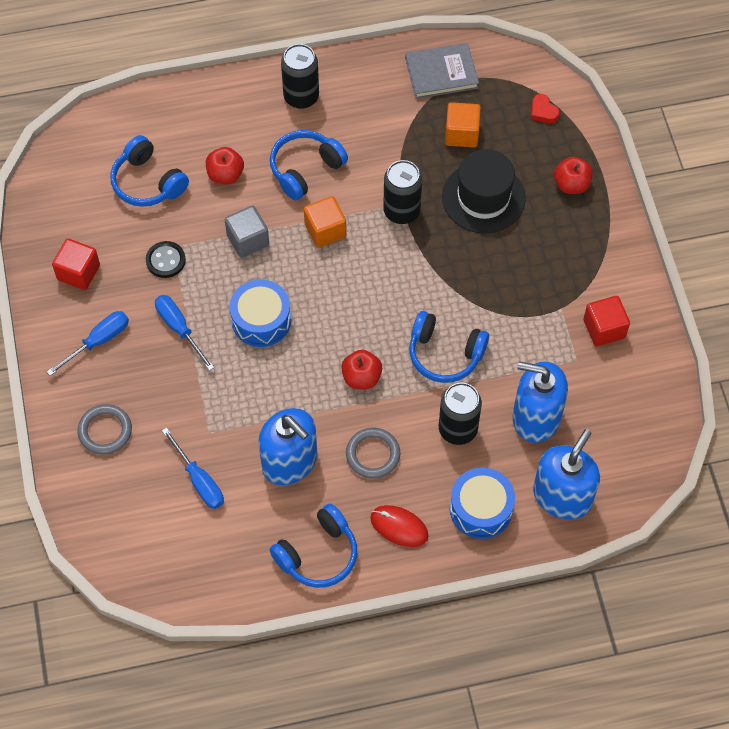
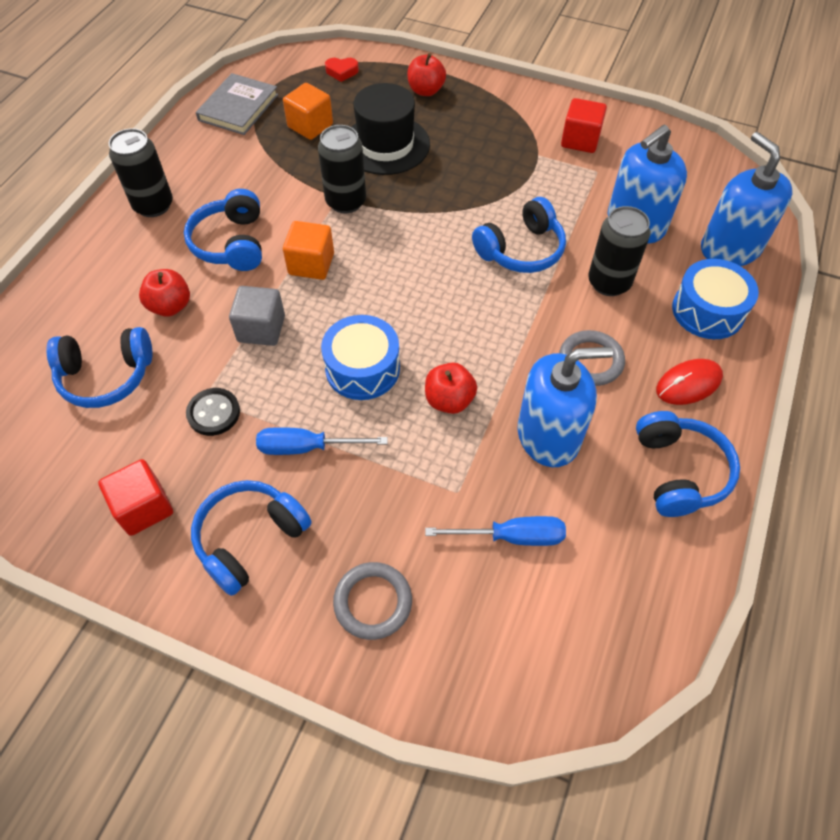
camera: 55 degrees left, 5 degrees down
blue screwdriver [47,311,129,376] -> blue headphones [191,480,312,596]
red apple [341,350,382,389] -> red apple moved to [425,363,477,414]

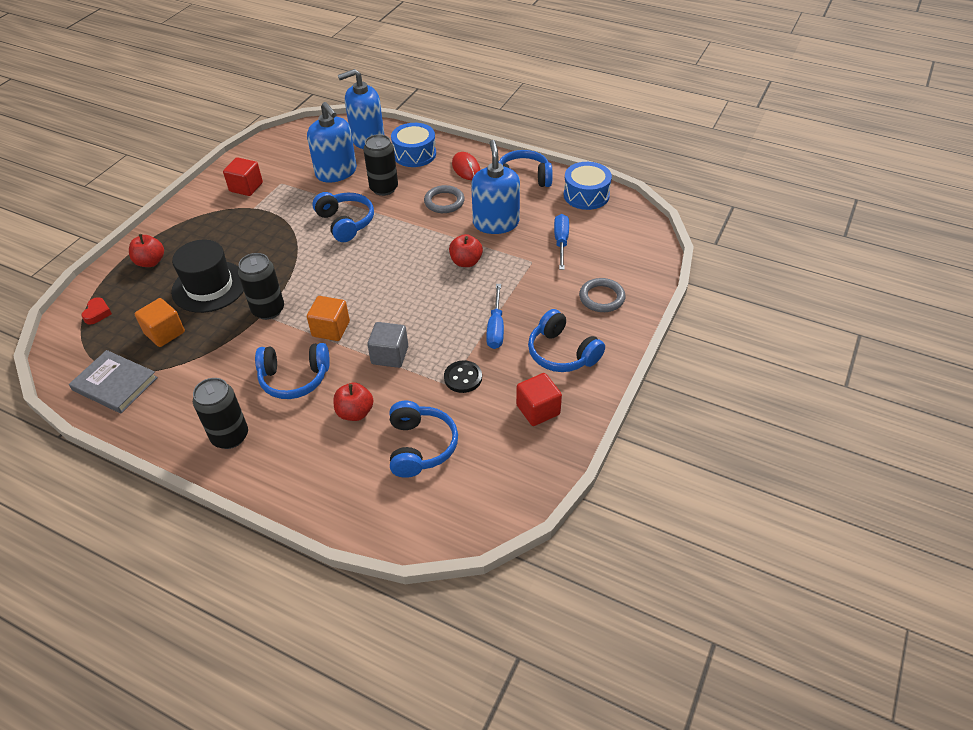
camera: 85 degrees left, 10 degrees down
blue drum [321,315,400,400] -> blue drum moved to [564,162,612,210]

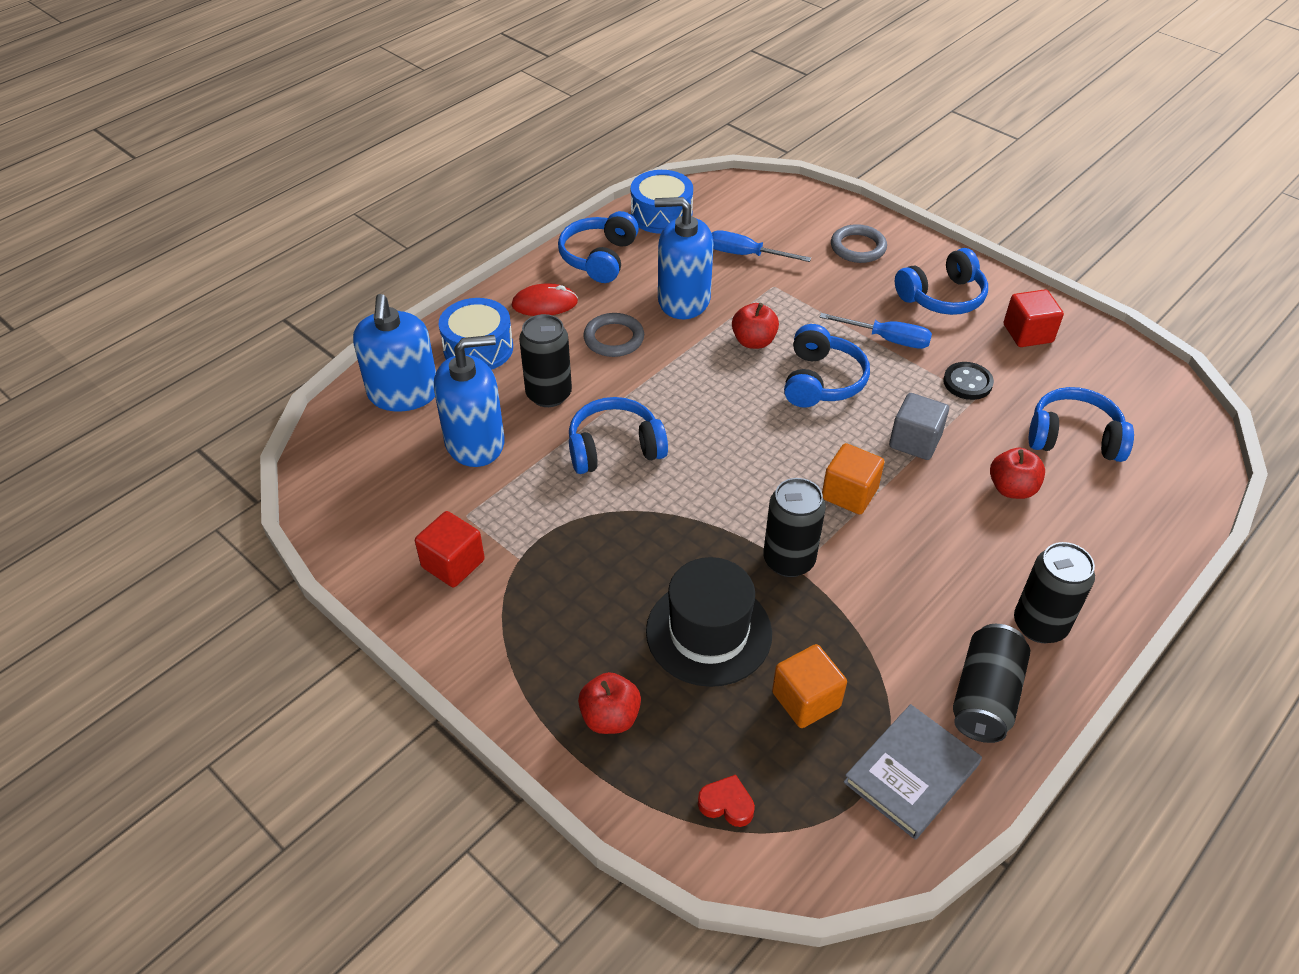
camera: 75 degrees left, 0 degrees up
blue headphones [255,343,330,399] -> blue headphones moved to [784,324,870,408]
none -> black can [953,624,1030,743]

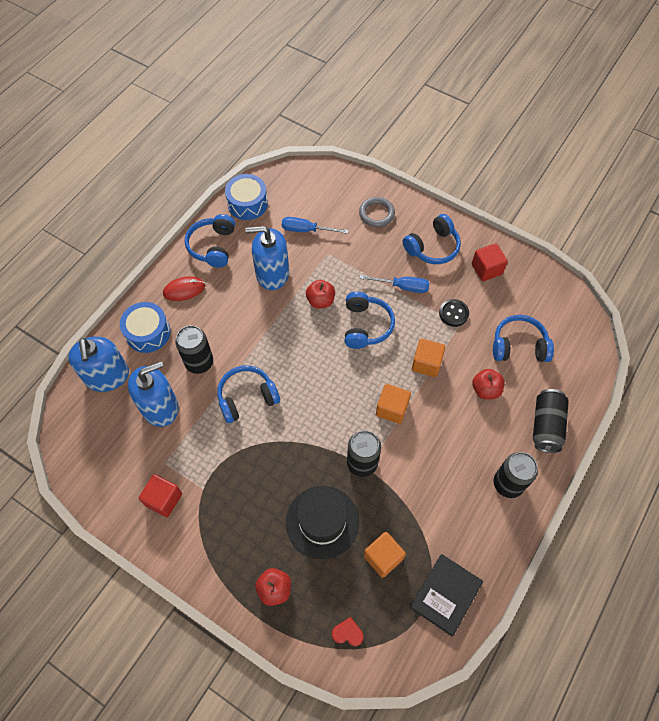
camera: 10 degrees left, 15 degrees up
grey ring [583,313,644,357] -> none
grey book [843,704,982,840] -> black book [410,554,483,636]
grey cube [889,393,949,460] -> orange cube [412,339,445,377]
black can [953,624,1030,743] -> black can moved to [533,389,569,453]

